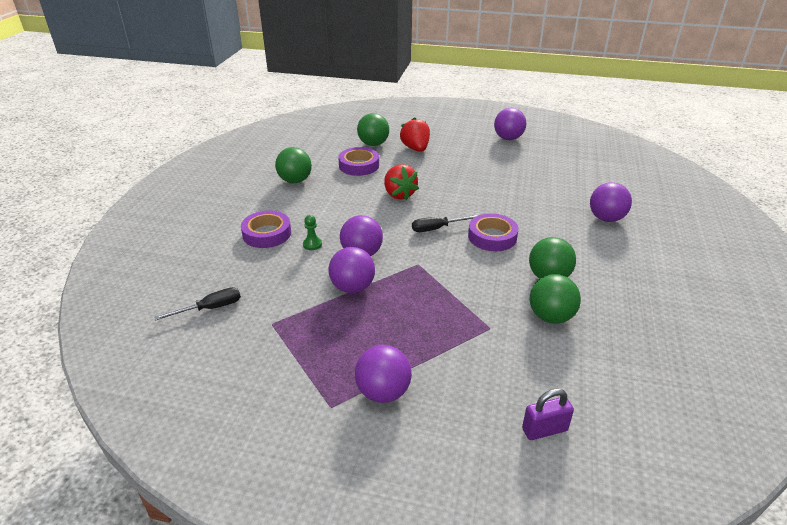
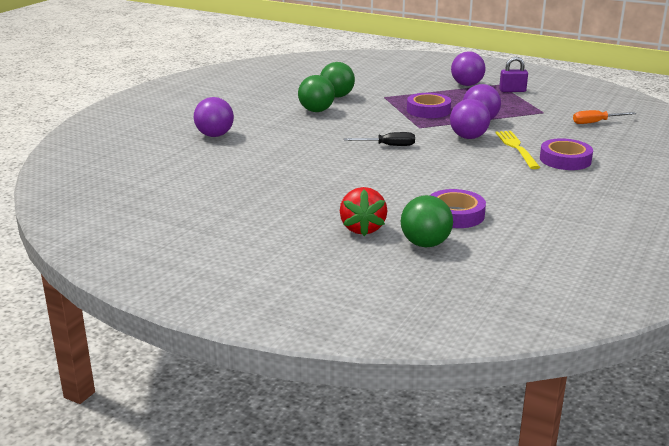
camera: 165 degrees left, 10 degrees down
black screwdriver [154,287,241,321] -> orange screwdriver [573,110,636,124]
green ball [275,147,312,183] -> none
green pawn [303,215,322,250] -> yellow fork [495,131,540,169]
red strawberry [384,164,419,200] -> none
purple tape [468,213,519,251] -> purple tape moved to [407,93,451,118]
purple ball [494,108,526,140] -> none
purple padlock [522,388,574,440] -> purple padlock moved to [499,57,528,92]

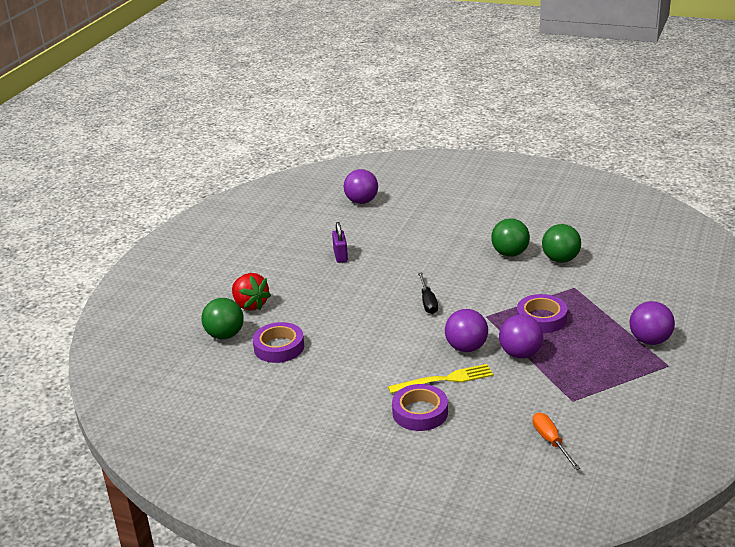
camera: 85 degrees right, 5 degrees up
purple ball [194,97,234,137] -> purple ball moved to [344,169,378,204]
red strawberry [340,187,387,236] -> red strawberry turned 120 degrees counterclockwise [232,273,271,311]
purple padlock [499,57,528,92] -> purple padlock moved to [332,222,348,263]

